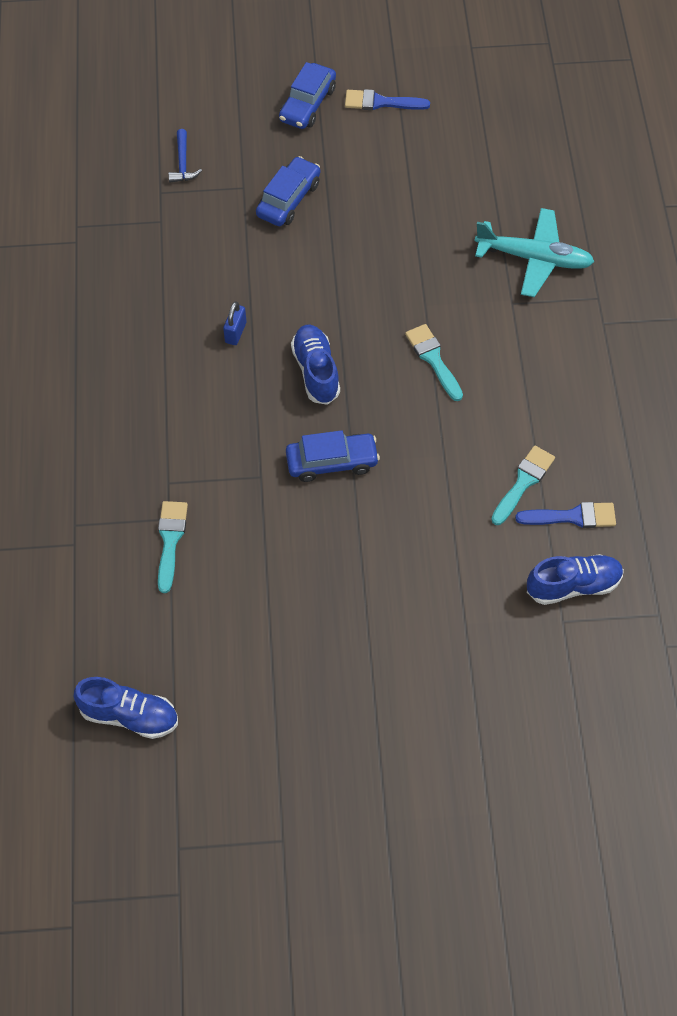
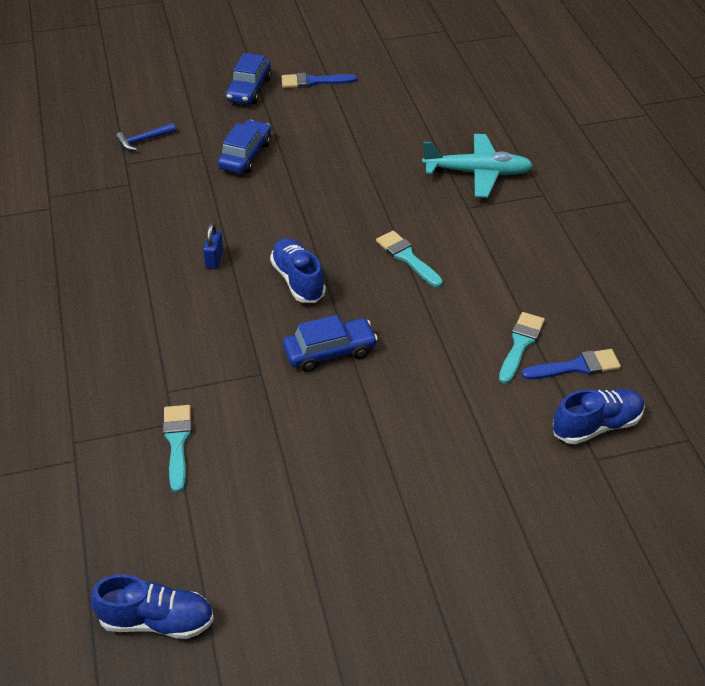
camera: 10 degrees left, 15 degrees down
blue hammer [168,129,202,183] -> blue hammer turned 75 degrees clockwise [116,123,176,151]

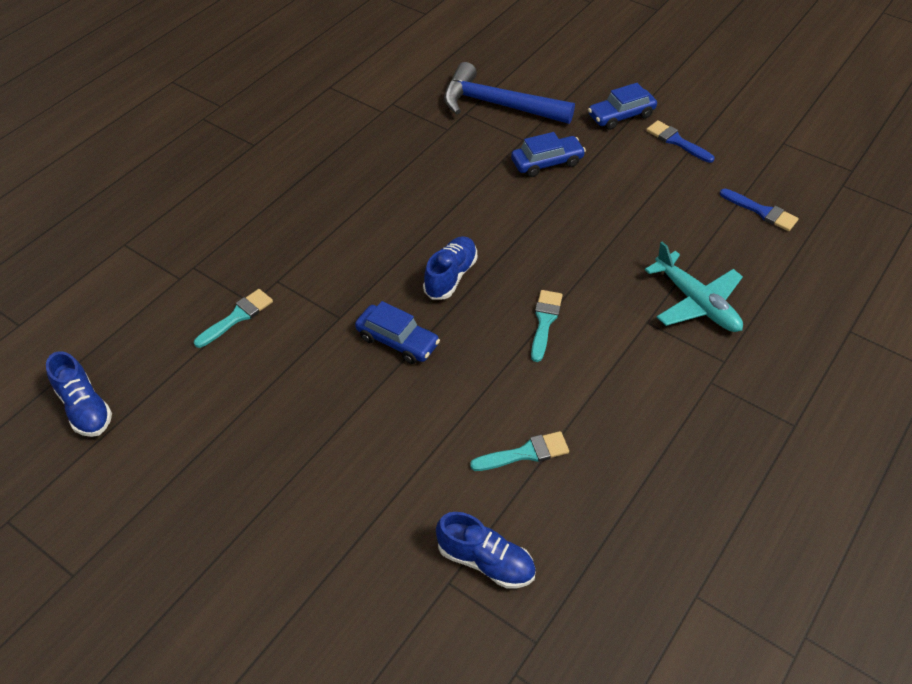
camera: 50 degrees right, 5 degrees up
blue hammer [116,123,176,151] -> blue hammer [444,62,575,124], size x2.48
blue padlock [203,223,224,269] -> none
blue brush [522,349,621,380] -> blue brush moved to [720,189,799,231]

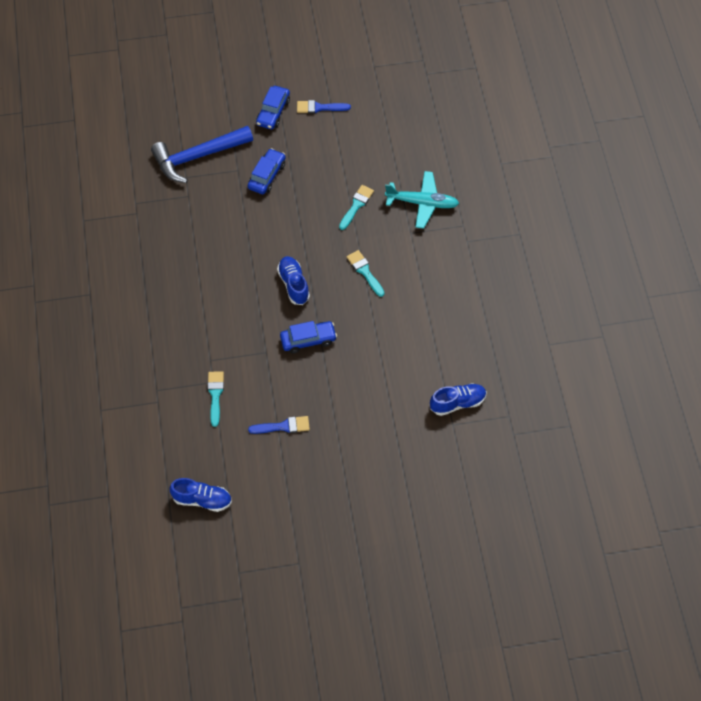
camera: 45 degrees left, 10 degrees up
turquoise brush [470,431,569,471] -> turquoise brush moved to [339,185,374,230]
blue brush [720,189,799,231] -> blue brush moved to [248,416,310,434]

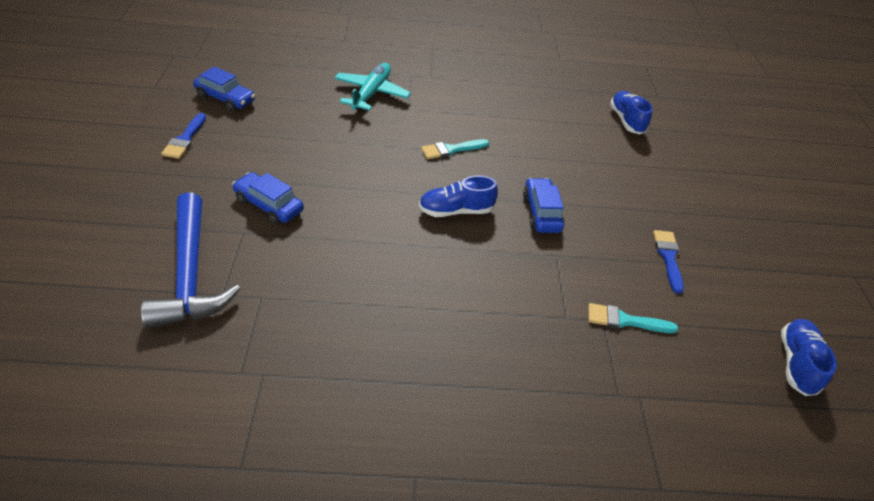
camera: 85 degrees left, 15 degrees down
blue car [256,86,290,129] -> blue car moved to [193,66,255,111]
turquoise brush [339,185,374,230] -> none

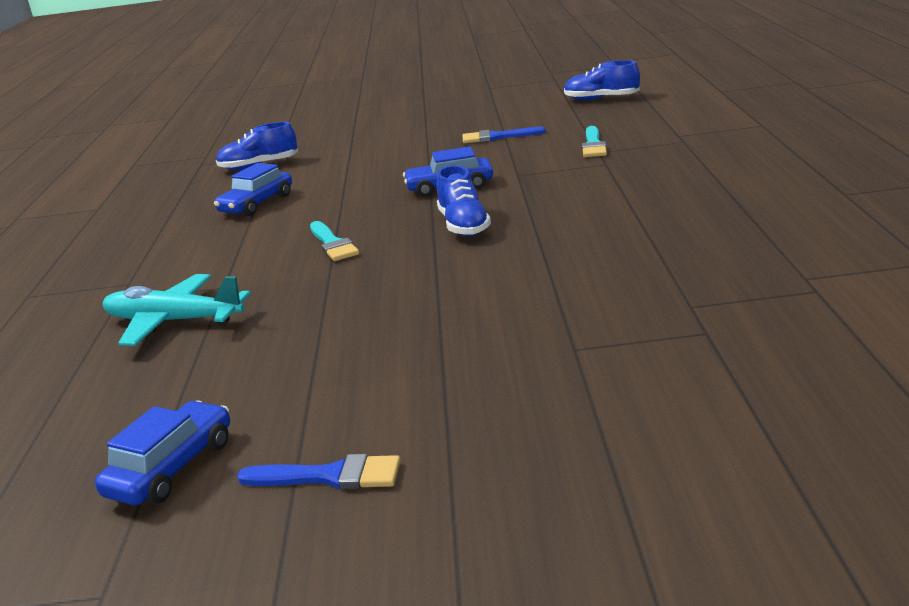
camera: 85 degrees left, 20 degrees down
blue hammer [141,192,241,328] -> none
blue car [232,172,304,224] -> blue car moved to [214,163,292,216]

